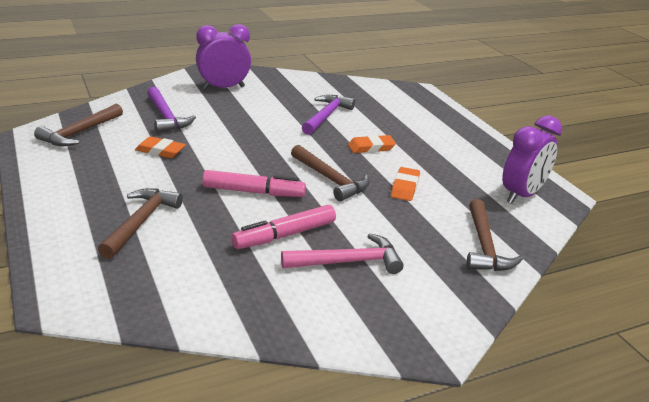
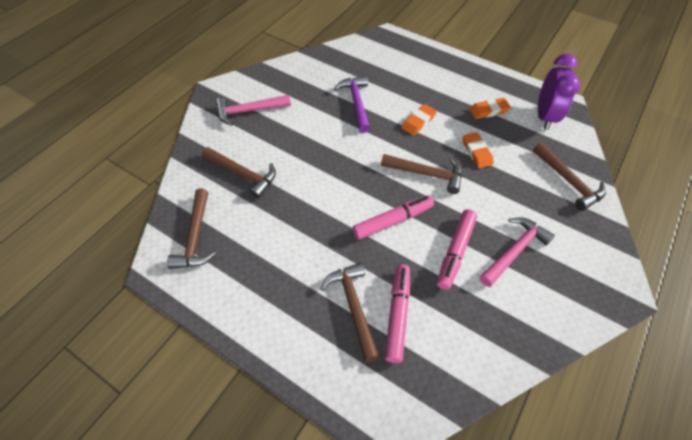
camera: 30 degrees left, 25 degrees up
orange eraser [135,136,186,158] -> orange eraser moved to [470,98,511,119]
purple hammer [147,87,196,133] -> brown hammer [202,147,276,199]
purple clock [196,24,251,90] -> pink hammer [215,95,291,126]
none -> pink marker [385,264,410,363]

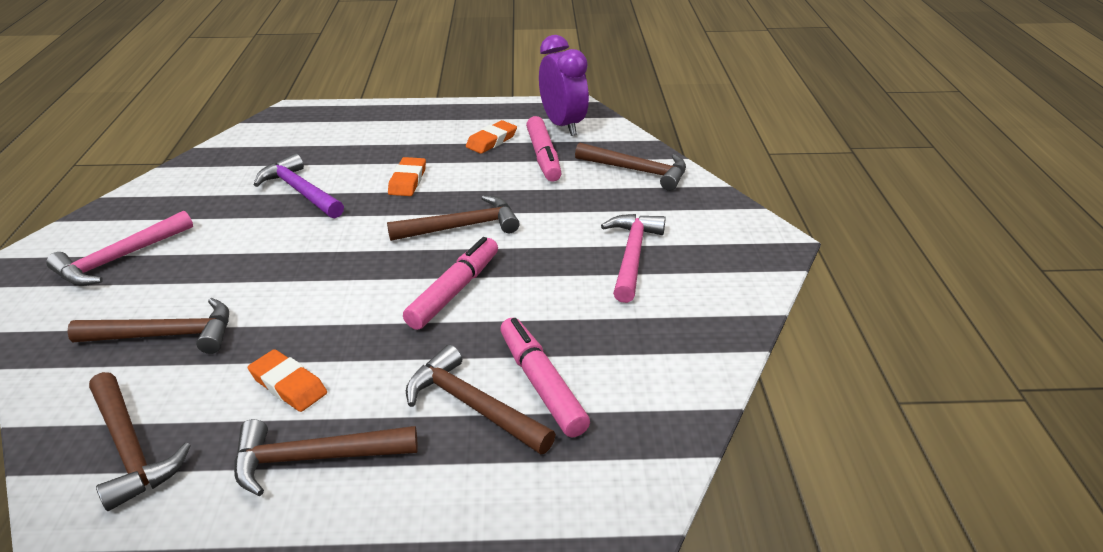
camera: 35 degrees left, 20 degrees down
pink marker [437,209,477,290] -> pink marker moved to [526,116,562,182]
orange eraser [463,132,494,168] -> orange eraser moved to [248,349,327,412]
none -> brown hammer [234,419,418,496]

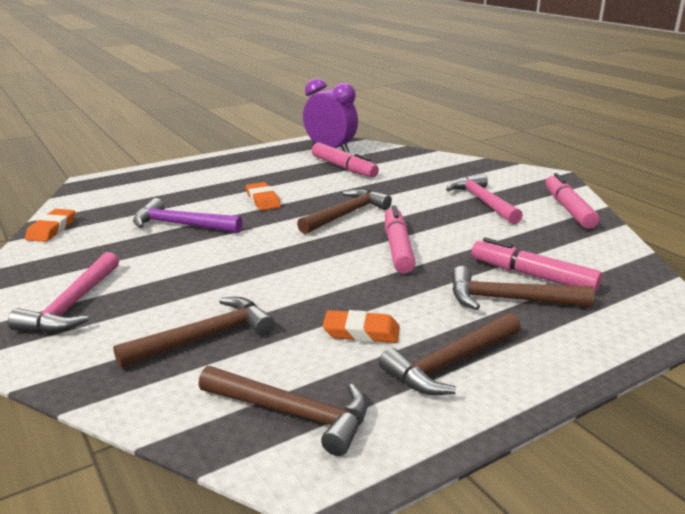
camera: 30 degrees left, 10 degrees down
orange eraser [466,120,517,154] -> orange eraser moved to [25,209,75,242]
brown hammer [575,142,686,191] -> none
none -> pink marker [545,173,599,229]

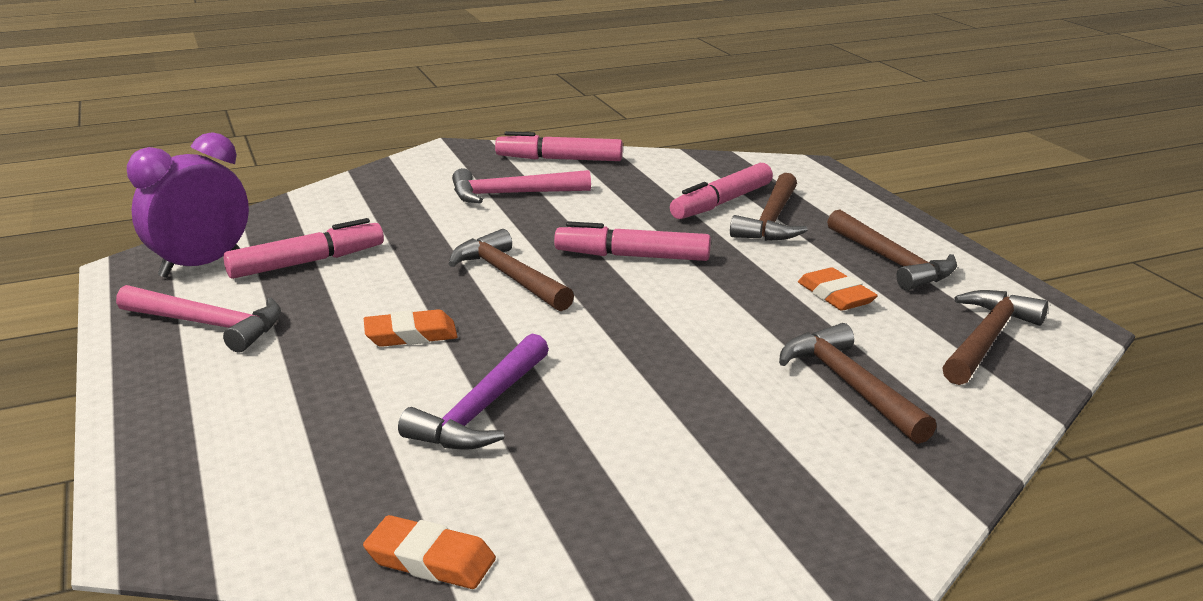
camera: 80 degrees left, 0 degrees up
pink hammer [8,252,119,333] -> pink hammer moved to [116,285,281,352]
orange eraser [323,310,400,343] -> orange eraser turned 45 degrees counterclockwise [798,267,878,311]

